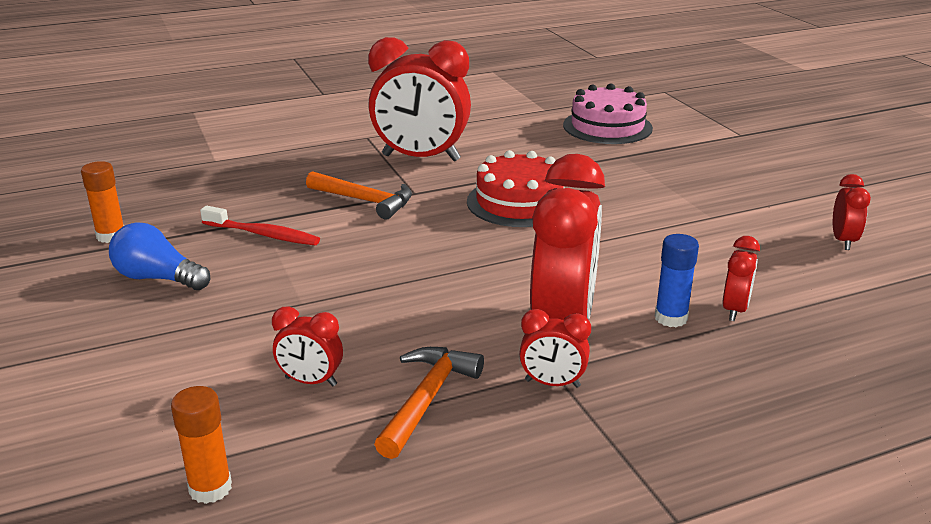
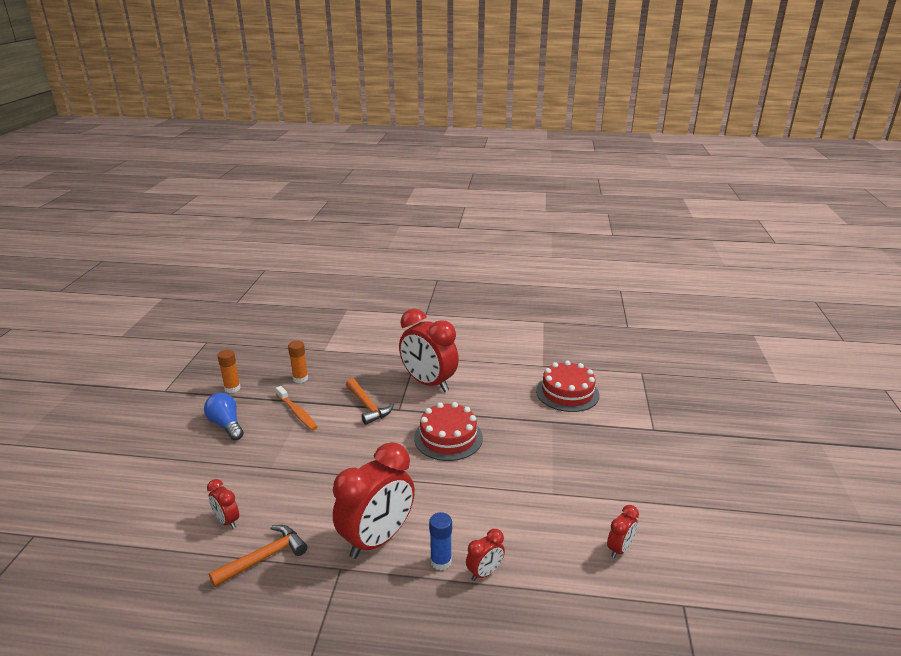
camera: 30 degrees right, 0 degrees up
orange glue stick [171,386,232,504] -> orange glue stick moved to [288,341,308,383]
red toothbrush [200,206,320,245] -> orange toothbrush [276,386,317,430]
red clock [519,309,591,388] -> none
pink cake [563,83,653,144] -> red cake [536,360,599,412]

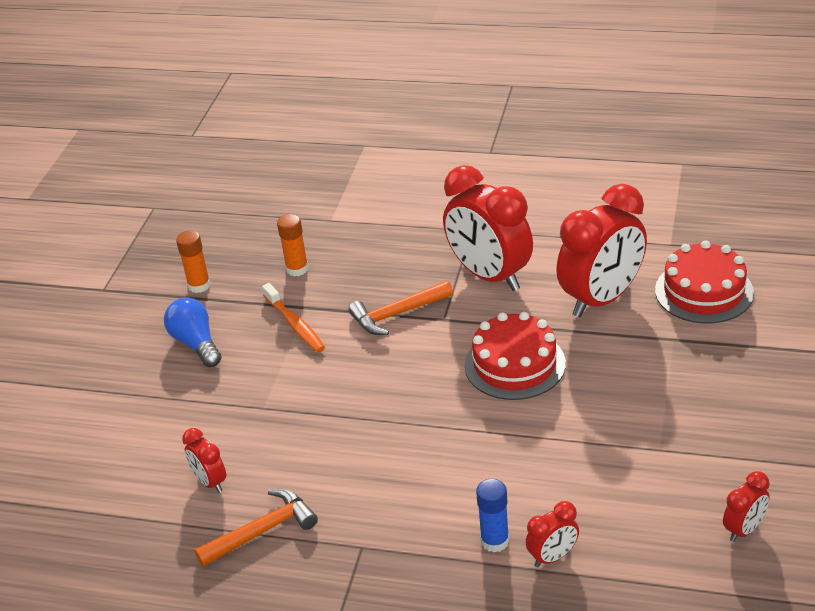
camera: 10 degrees right, 10 degrees up
red clock [333,442,415,559] -> red clock moved to [556,184,647,317]
orange hammer [346,378,394,425] -> orange hammer turned 90 degrees clockwise [348,280,453,335]

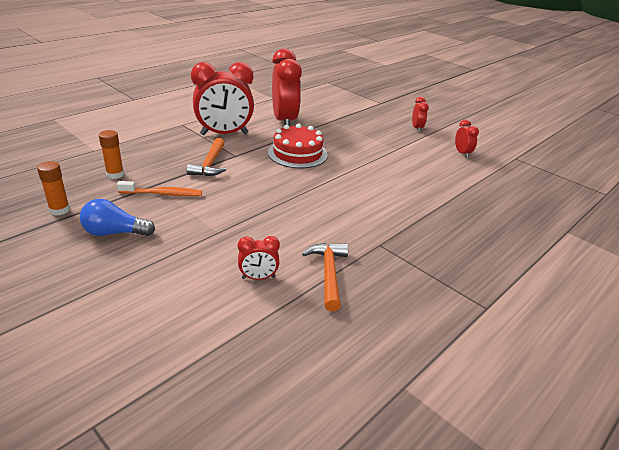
camera: 65 degrees left, 5 degrees down
blue glue stick [476,479,509,553] -> none
red clock [526,501,579,567] -> red clock moved to [412,97,429,132]
red cake [655,240,754,323] -> none

